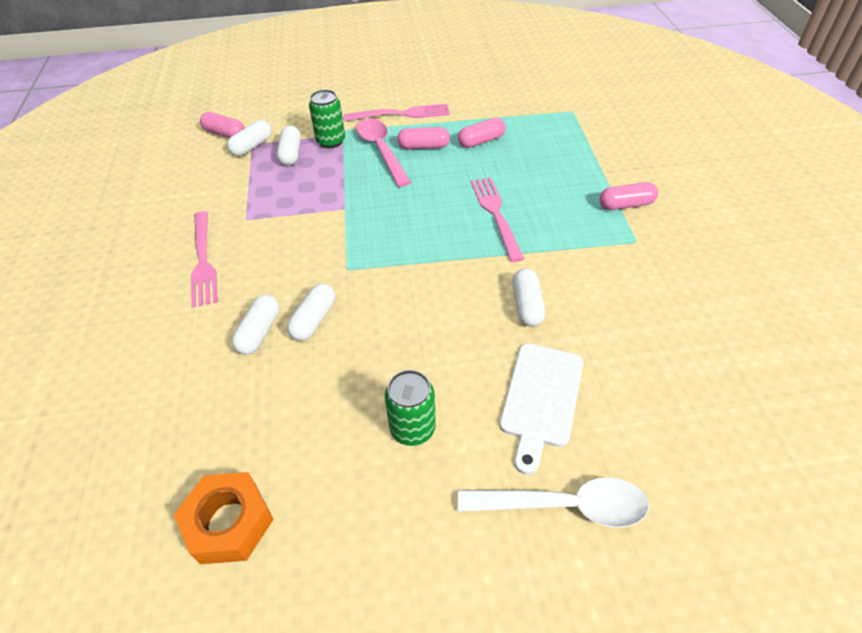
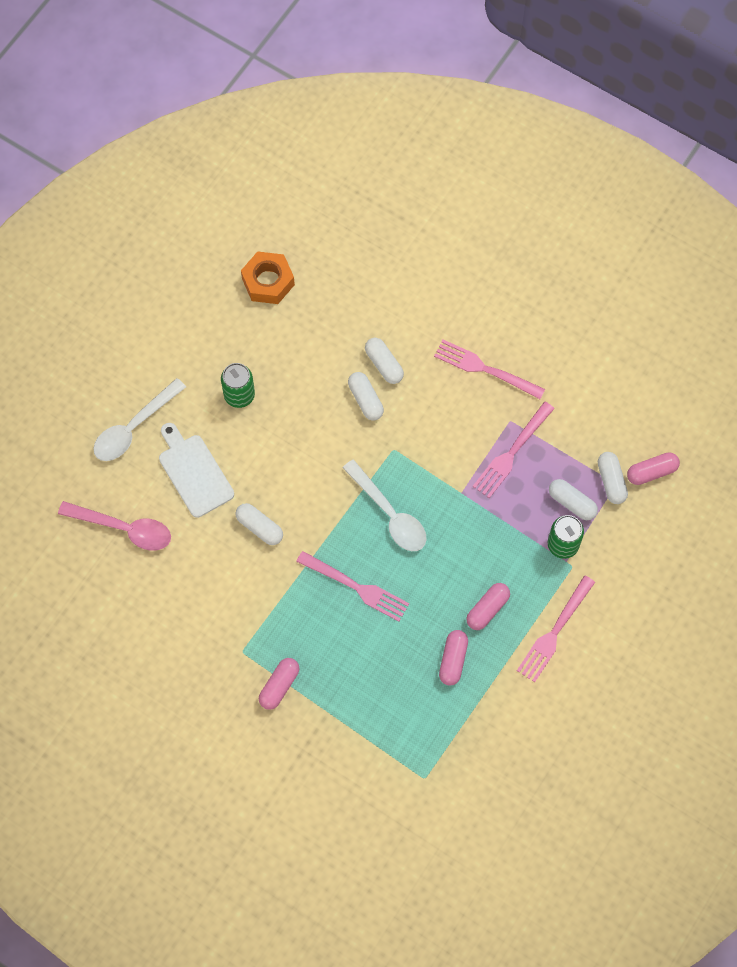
camera: 130 degrees right, 20 degrees up
pink spoon [356,118,411,187] -> pink spoon moved to [58,501,171,551]
none -> white spoon [343,459,426,551]
none -> pink fork [473,402,555,498]

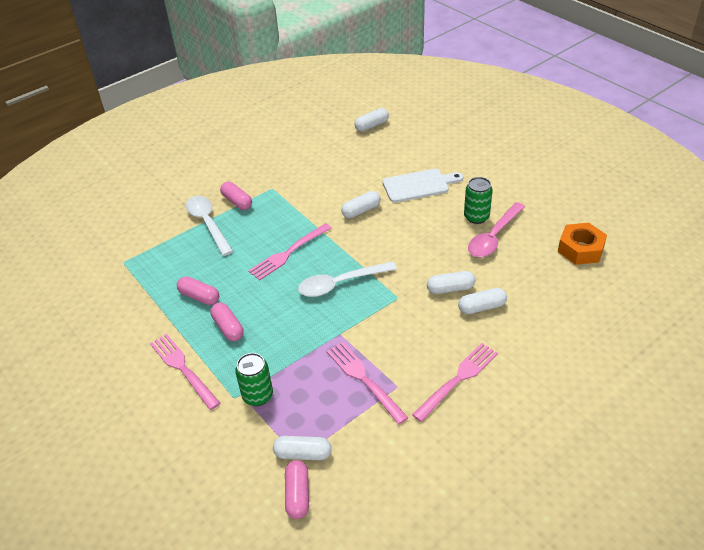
camera: 110 degrees right, 25 degrees down
pink spoon [58,501,171,551] -> pink spoon moved to [468,202,525,257]
white spoon [93,378,186,461] -> white spoon moved to [186,196,233,256]
white capsule [549,479,598,520] -> white capsule moved to [355,108,389,132]

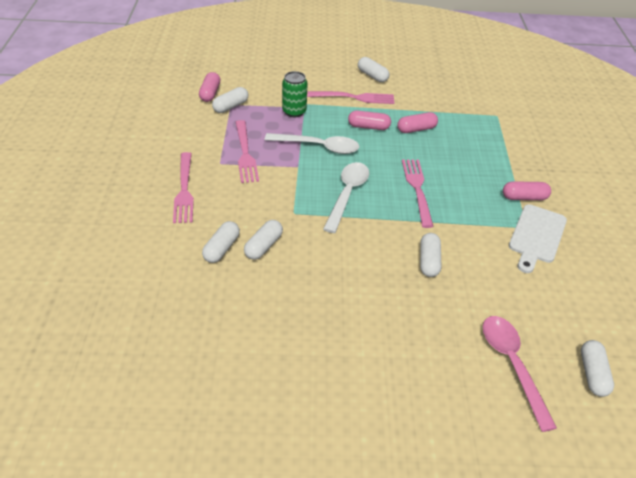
camera: 125 degrees right, 0 degrees up
white spoon [186,196,233,256] -> white spoon moved to [265,133,359,154]
pink capsule [285,460,309,519] -> pink capsule turned 60 degrees clockwise [199,72,221,102]
pink fork [327,342,408,424] -> pink fork turned 75 degrees clockwise [235,120,259,183]
white cutting board [383,169,463,203] -> white cutting board moved to [509,204,567,273]
green can [464,177,493,224] -> none
pink spoon [468,202,525,257] -> pink spoon moved to [483,316,557,432]
orange nut [558,223,607,265] -> none
none -> white capsule [358,57,389,82]

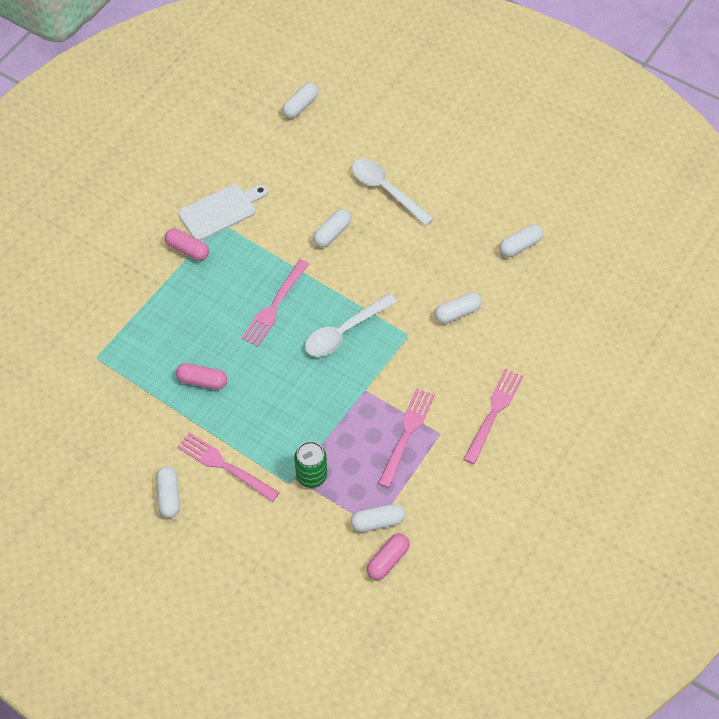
camera: 145 degrees left, 15 degrees up
white capsule [202,221,240,263] -> white capsule moved to [499,224,543,257]
white spoon [265,133,359,154] -> white spoon moved to [352,159,434,226]
pink capsule [348,110,391,130] -> none
pink spoon [483,316,557,432] -> none

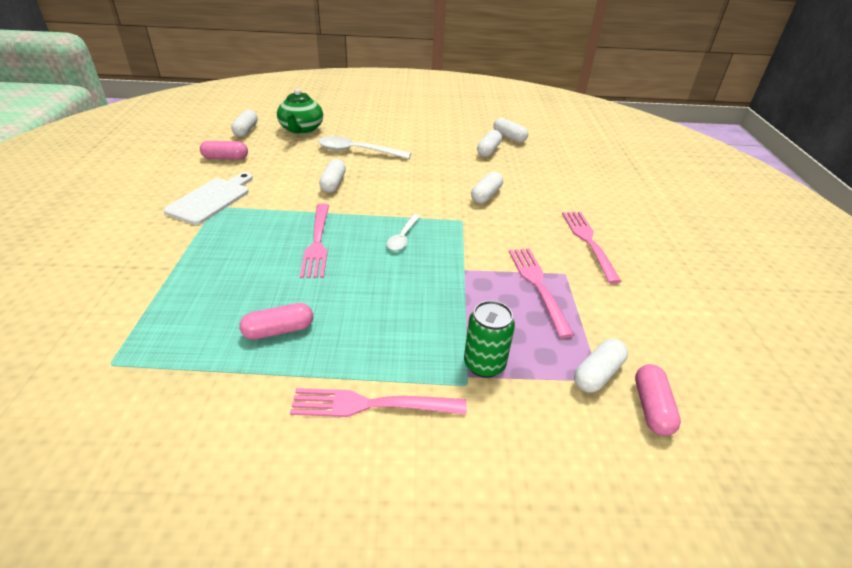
camera: 35 degrees left, 20 degrees down
white capsule [156,466,180,518] -> white capsule moved to [493,118,528,143]
pink capsule [165,229,209,261] -> pink capsule moved to [200,141,248,160]
white spoon [305,293,397,357] -> white spoon [387,214,421,251], size x0.59
none -> green teapot [277,88,323,134]

